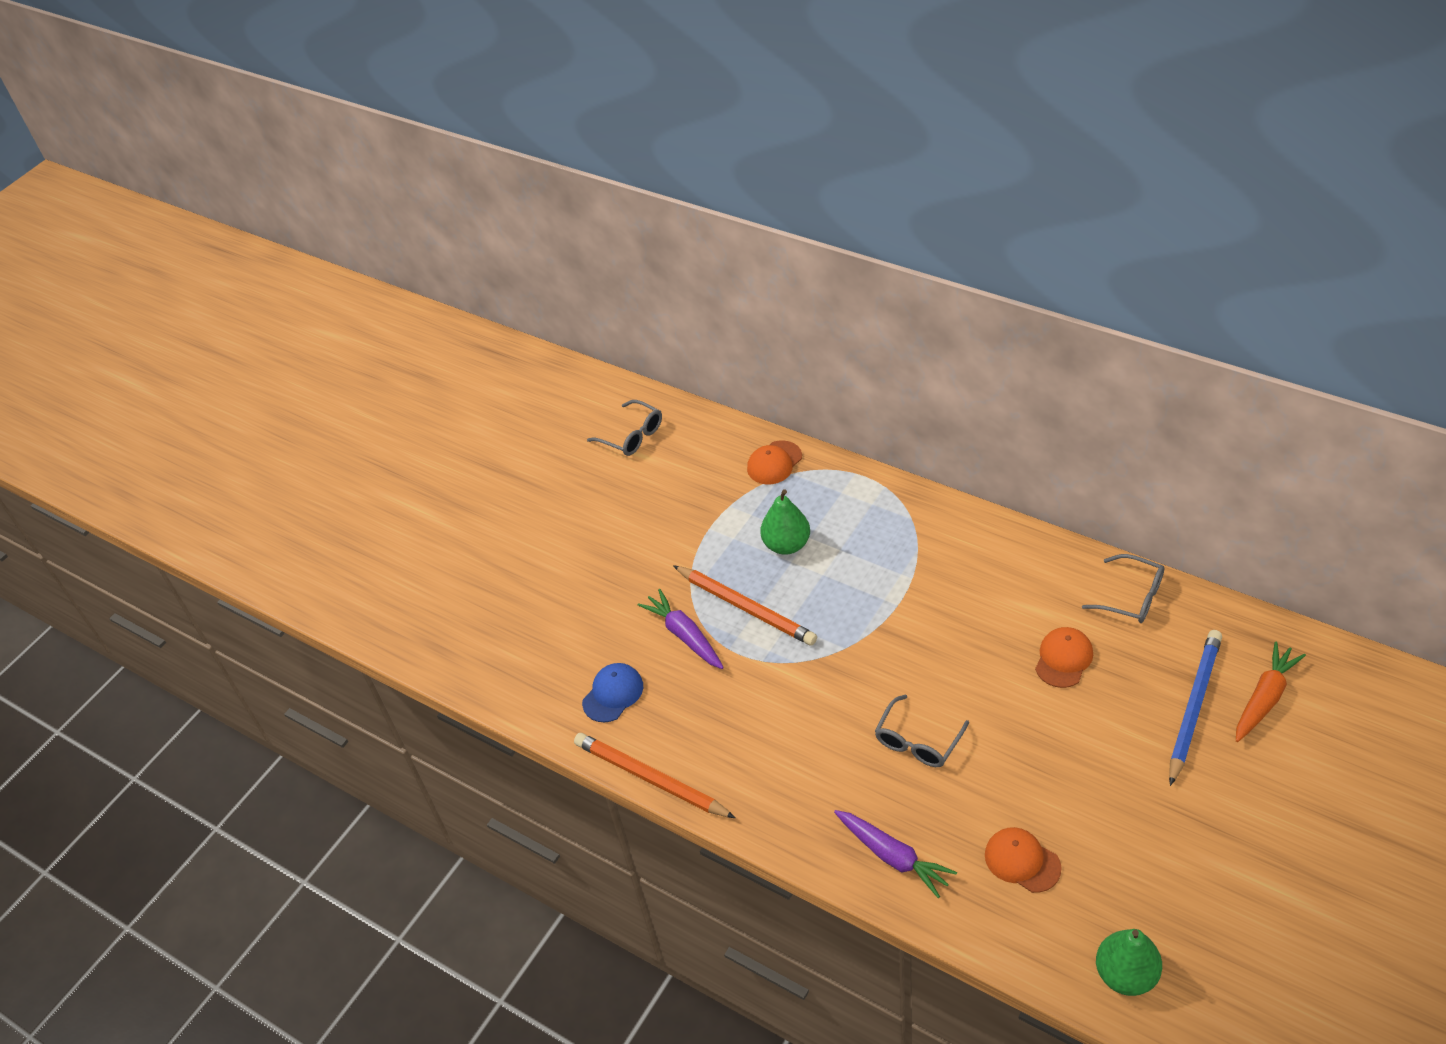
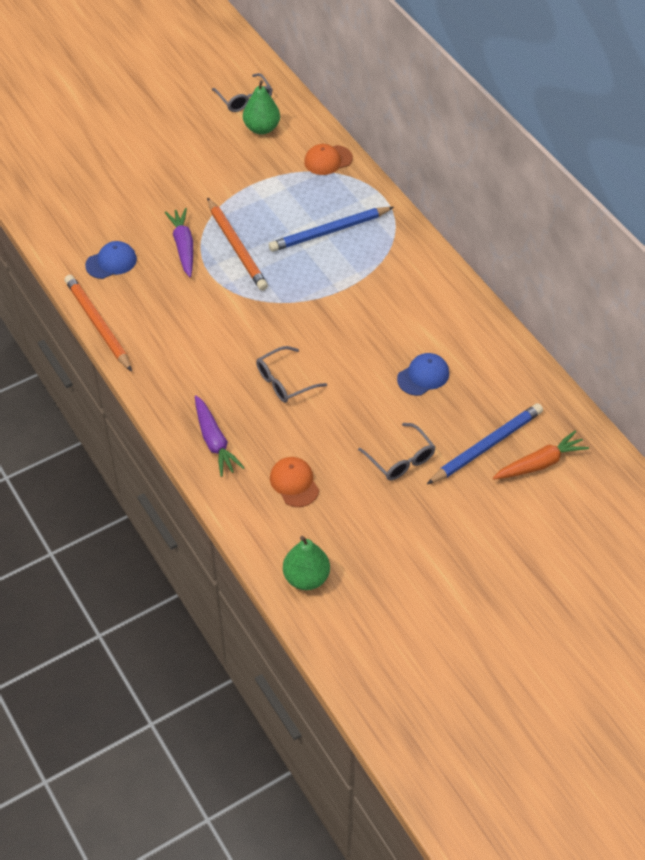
camera: 20 degrees right, 5 degrees up
green pear [760,489,810,555] -> green pear moved to [243,80,280,134]
orange cap [1035,627,1093,688] -> blue cap [397,353,449,396]
grey glasses [1082,554,1165,623] -> grey glasses moved to [358,423,435,480]
none -> blue pencil [269,207,394,252]

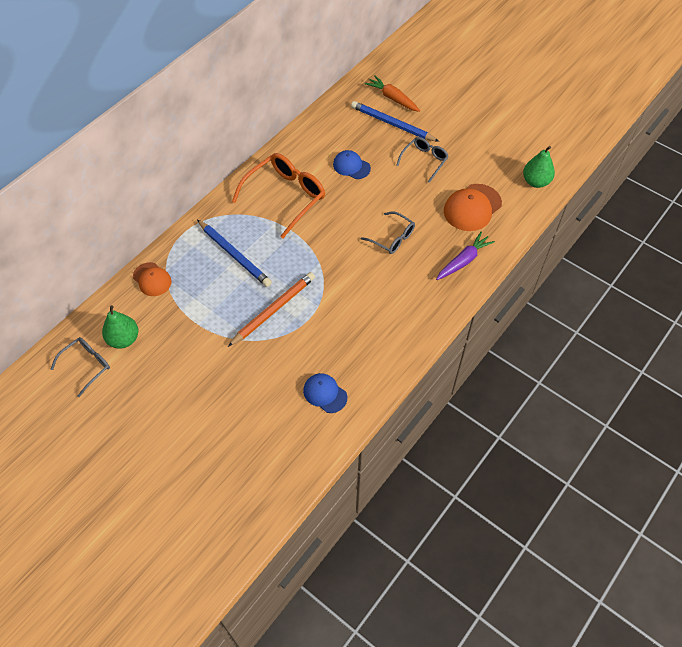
camera: 110 degrees left, 5 degrees up
orange pencil [65,275,132,372] -> none
purple carrot [165,208,193,277] -> none
orange cap [270,457,319,507] -> orange cap [444,184,502,231], size x1.58
none -> orange glasses [232,153,325,238]

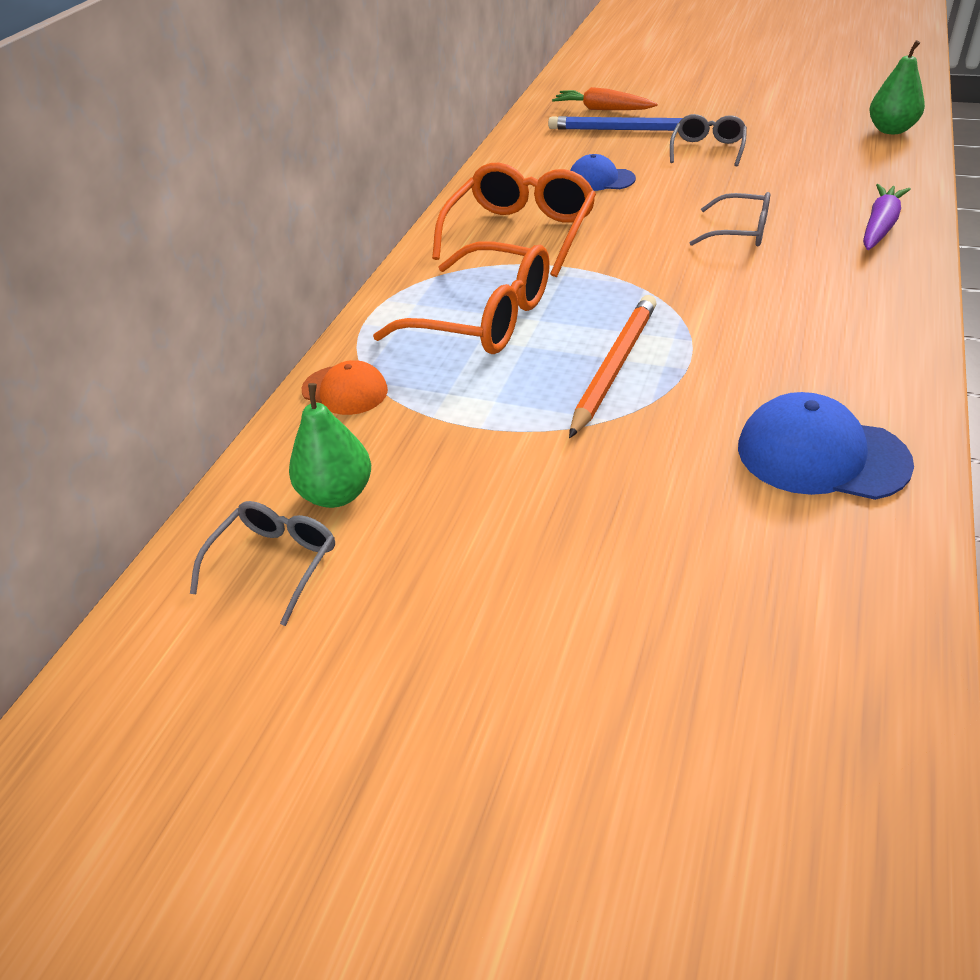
camera: 15 degrees left, 15 degrees down
blue pencil [197,220,272,287] -> orange glasses [373,241,550,354]
blue cap [303,373,347,413] -> blue cap [738,392,914,500], size x1.58
orange cap [444,184,502,231] -> none

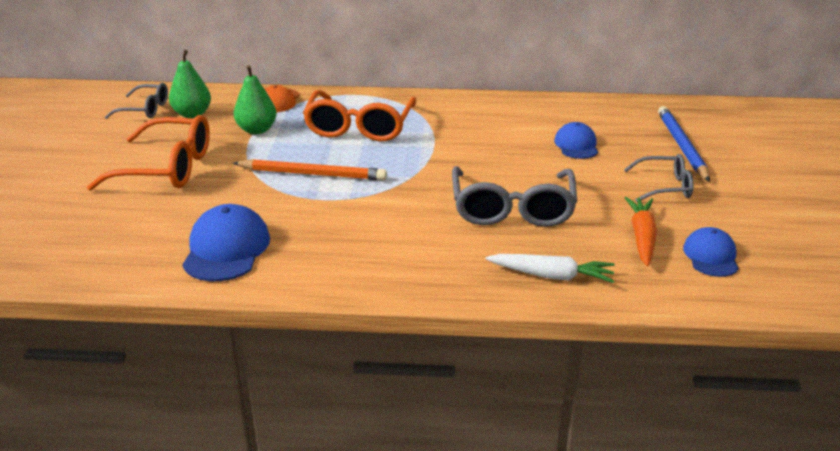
camera: 70 degrees right, 10 degrees down
orange glasses [432,163,596,277] -> orange glasses moved to [87,115,210,191]
orange carrot [552,87,658,110] -> orange carrot moved to [625,197,657,266]
grey glasses [690,192,770,246] -> grey glasses [452,166,577,227], size x1.75
purple carrot [863,184,911,250] -> white carrot [486,254,614,283]
green pear [869,40,925,134] -> green pear moved to [234,65,277,134]
none -> blue cap [683,227,739,277]

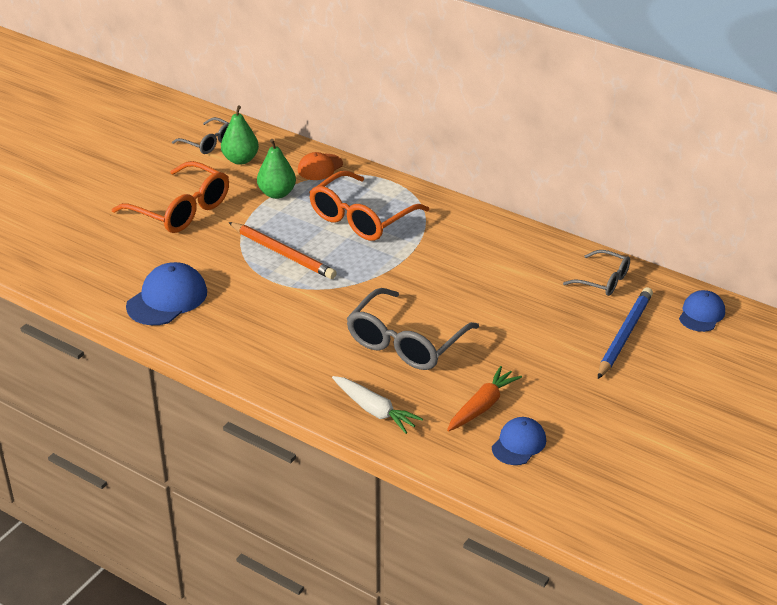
camera: 30 degrees right, 5 degrees up
blue cap [554,122,598,159] -> blue cap moved to [679,290,725,332]
grey glasses [624,154,694,202] -> grey glasses moved to [563,250,630,296]

